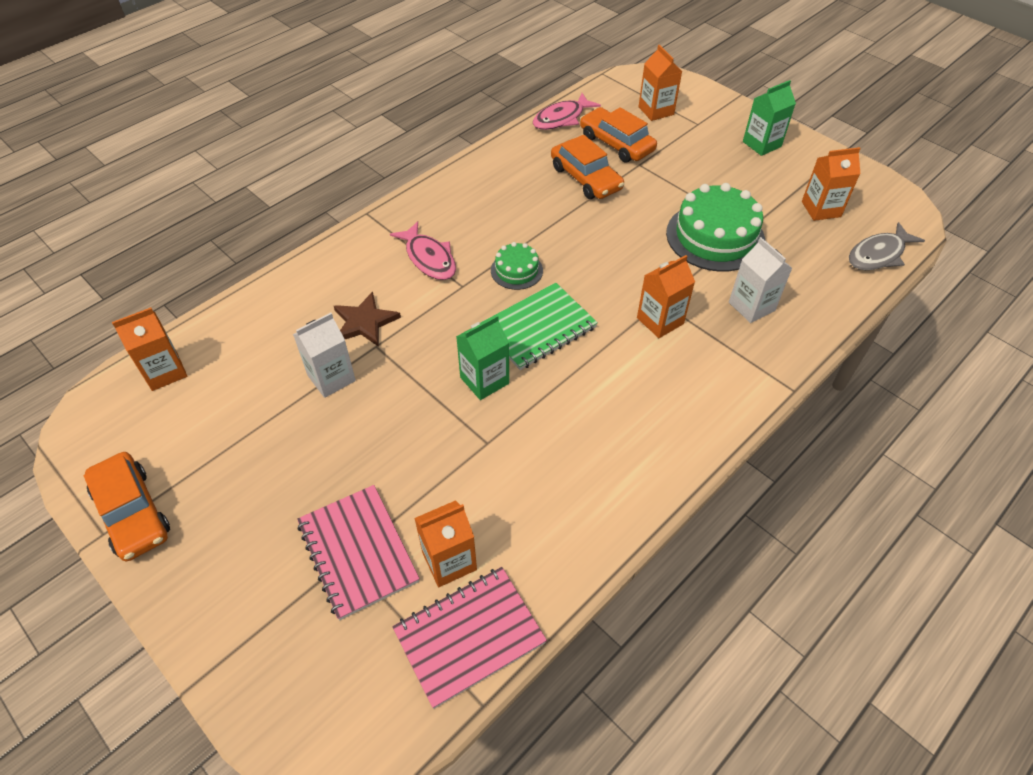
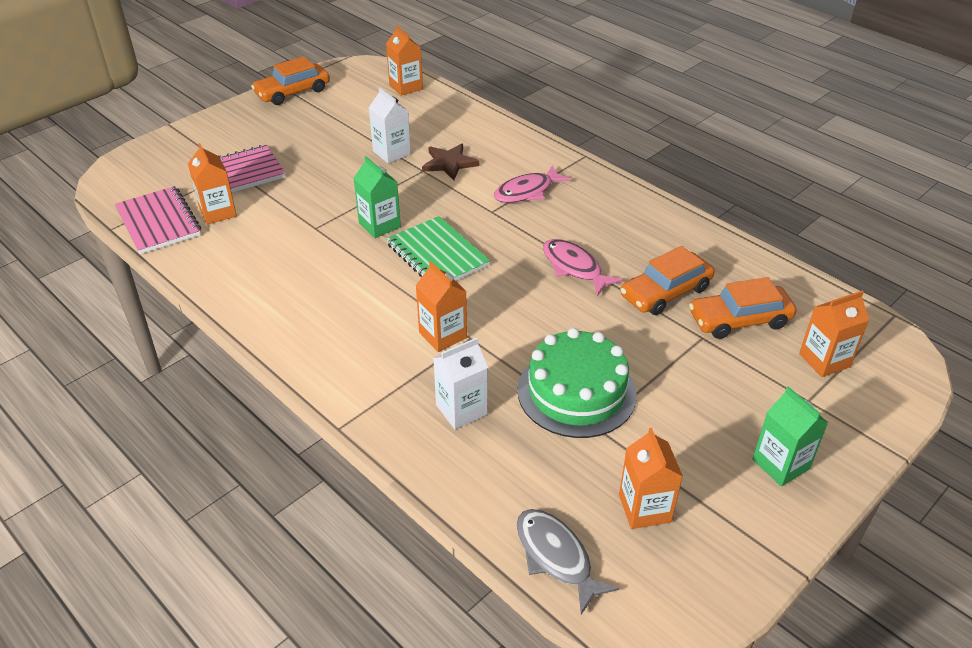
camera: 90 degrees right, 10 degrees down
green cake [491,242,543,290] -> none
pink fish [533,93,601,130] -> pink fish moved to [543,239,623,296]
orange car [580,107,657,163] -> orange car turned 150 degrees counterclockwise [689,277,797,339]

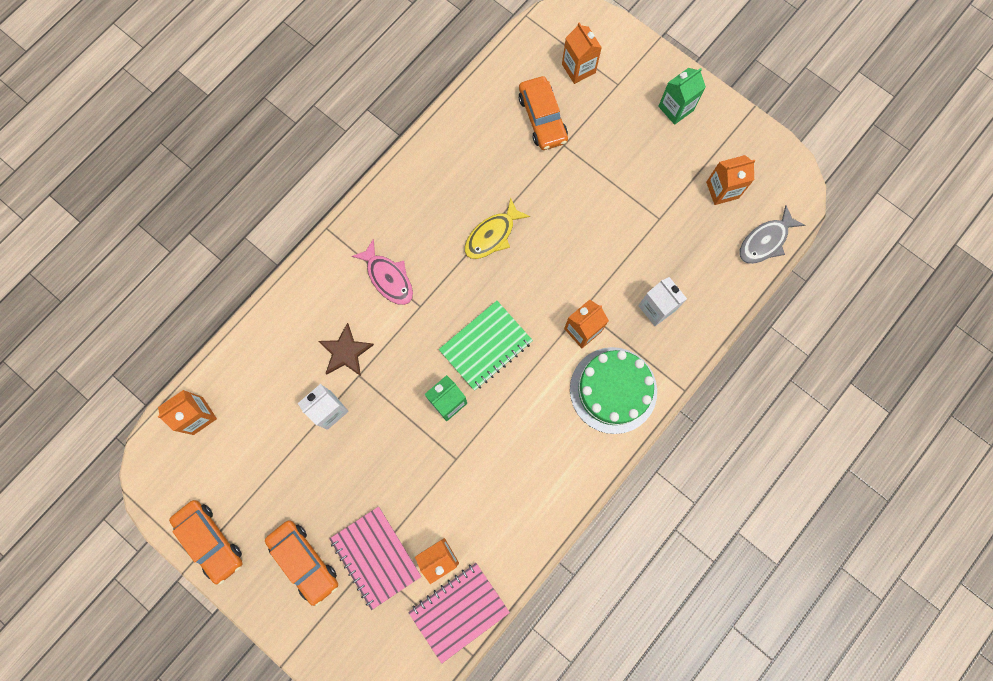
camera: 95 degrees left, 35 degrees up
green cake [518,328,637,438] -> green cake moved to [570,347,657,434]
pink fish [543,239,623,296] -> yellow fish [465,197,530,259]
orange car [620,246,715,315] -> orange car moved to [265,520,338,607]

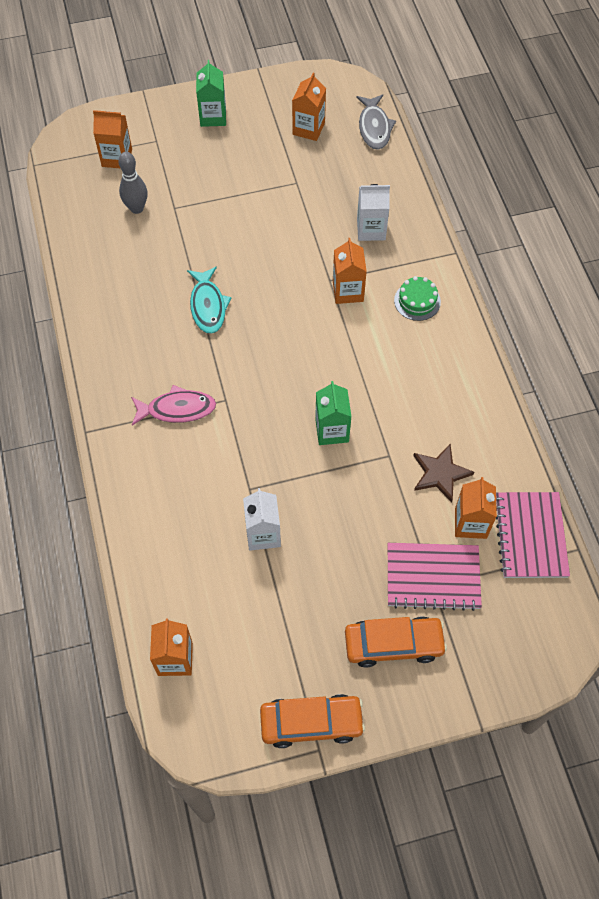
camera: 55 degrees left, 15 degrees down
brown star [318,323,374,376] -> brown star moved to [413,444,474,503]
green notebook [439,301,533,391] -> none
yellow fish [465,197,530,259] -> turquoise fish [187,266,231,334]
orange car [519,76,568,150] -> grey bowling pin [118,152,148,214]
green cake [570,347,657,434] -> green cake [394,276,441,321], size x0.52

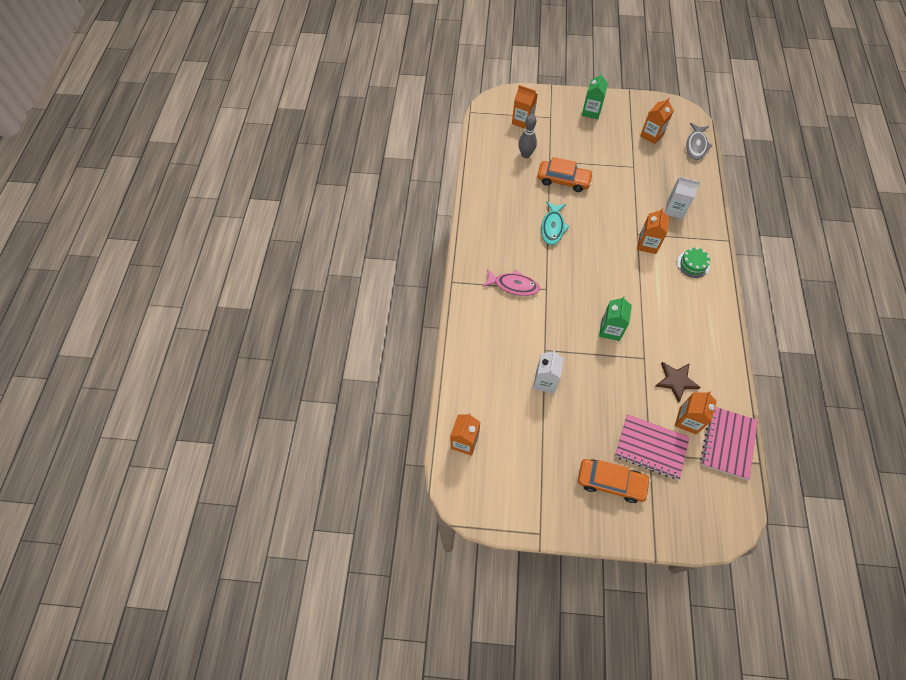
camera: 20 degrees right, 0 degrees up
orange car [260,694,365,748] -> orange car moved to [537,157,593,192]

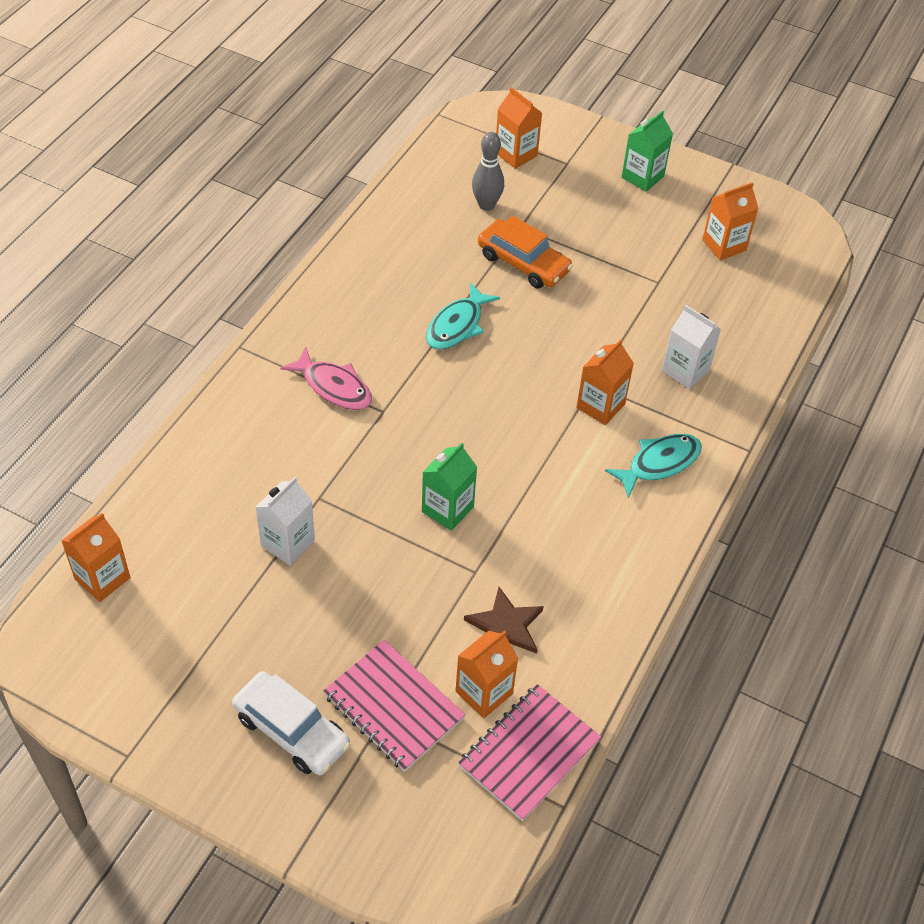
camera: 20 degrees right, 10 degrees down
orange car [578,459,651,503] -> white car [232,671,351,775]
green cake [677,247,710,278] -> turquoise fish [605,434,702,498]
grey fish [686,123,713,160] -> none

